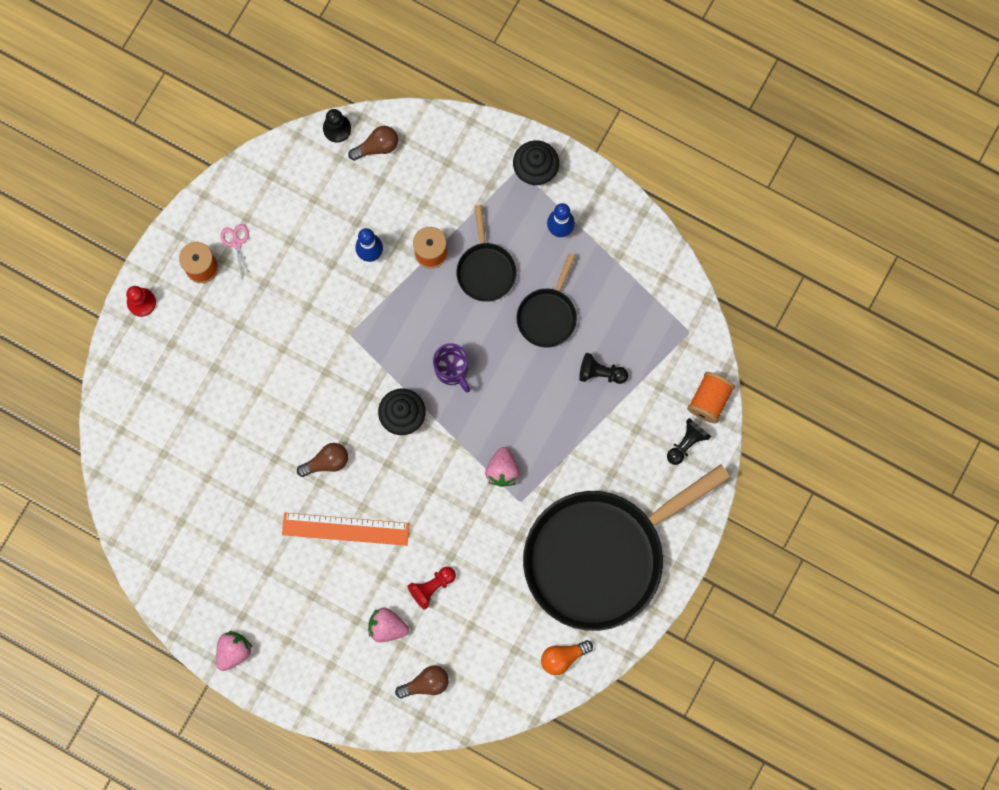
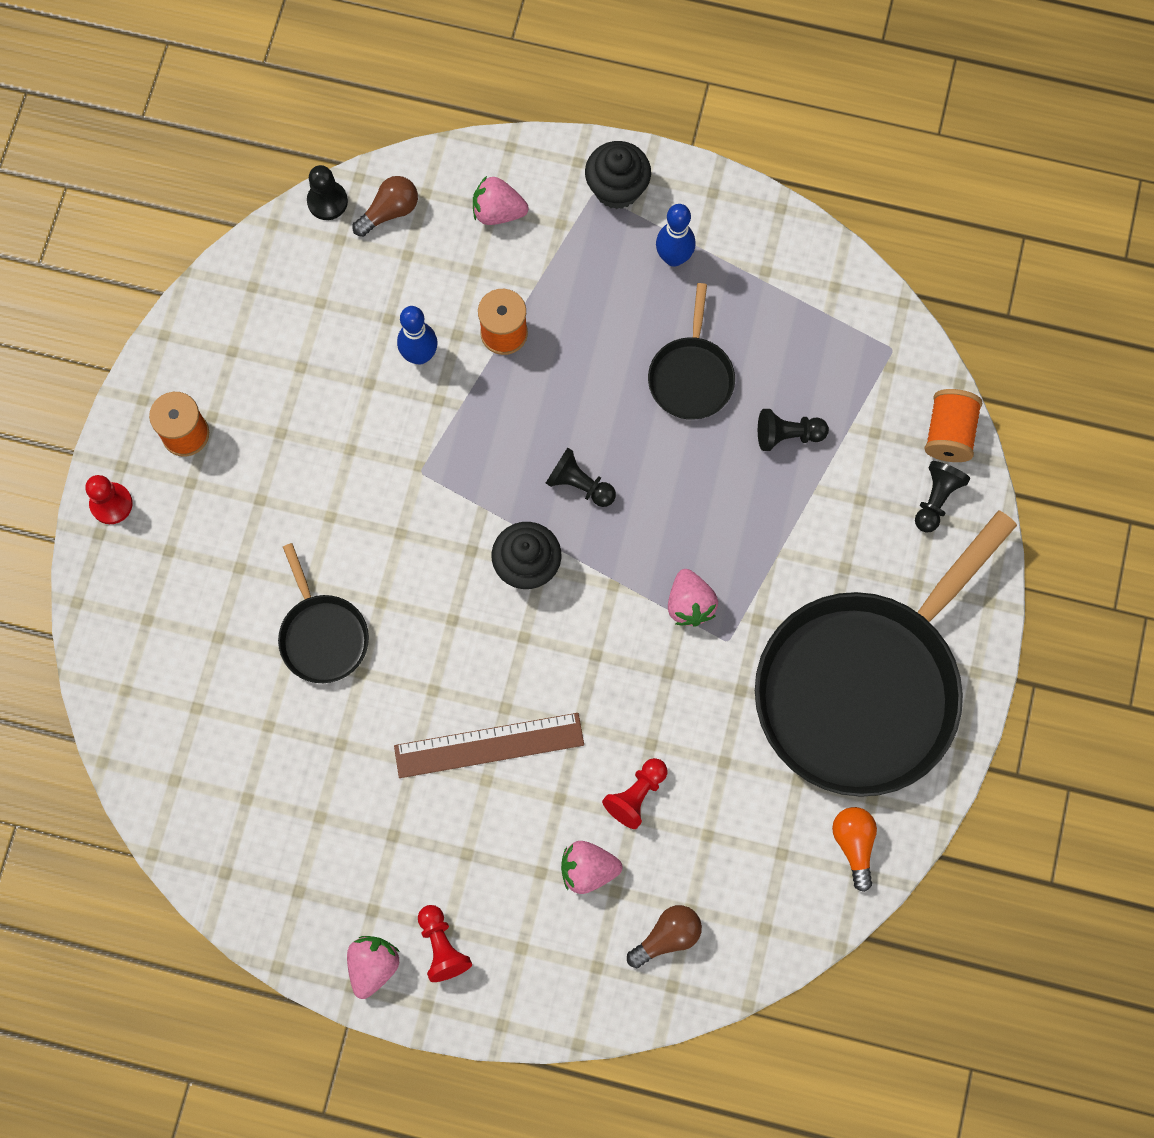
camera: 15 degrees left, 5 degrees down
pink scissors [220,224,250,278] -> none
orange ruler [282,513,409,546] -> brown ruler [394,713,584,778]
brown light bulb [297,443,348,477] -> none
purple mug [433,343,470,392] -> black pawn [546,447,616,507]
black pan [456,205,517,302] -> black pan moved to [278,543,369,683]
orange light bulb [541,640,593,675] -> orange light bulb turned 120 degrees clockwise [832,807,877,892]
none -> red pawn [418,905,472,982]
none -> pink strawberry [473,176,529,225]

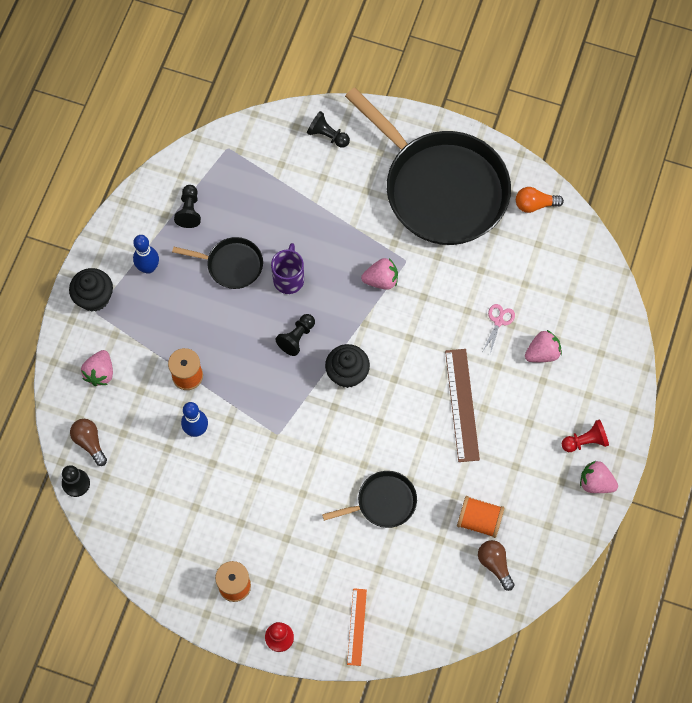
camera: 85 degrees left, 5 degrees down
pink strawberry [561,841,622,894] -> pink strawberry turned 120 degrees counterclockwise [525,330,562,362]
red pawn [602,758,667,829] -> pink scissors [483,304,515,354]
brown light bulb [627,905,702,968] -> brown light bulb moved to [478,540,514,591]
black pawn [758,409,829,451] -> black pawn moved to [174,185,201,228]
orange spool [924,389,982,462] -> orange spool moved to [457,496,504,538]
none -> purple mug [271,243,304,294]
none -> orange ruler [347,588,367,666]

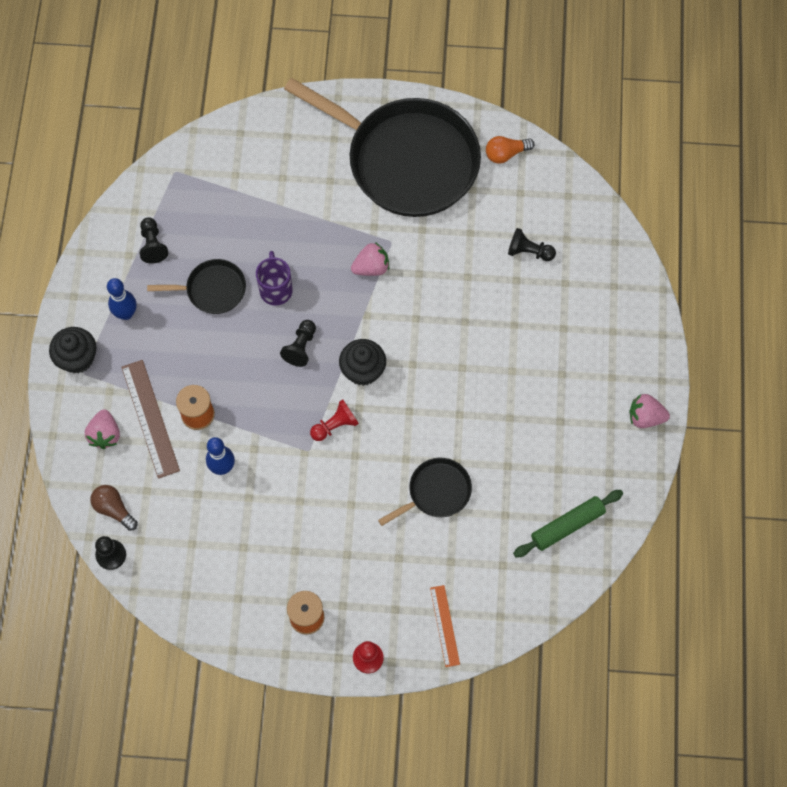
camera: 15 degrees left, 0 degrees up
black pawn [307,111,350,148] -> black pawn moved to [508,228,556,261]
brown ruler [445,349,480,462] -> brown ruler moved to [121,360,180,479]
orange spool [457,496,504,538] -> none
brown light bulb [478,540,514,591] -> green rolling pin [513,490,623,558]
pink scissors [483,304,515,354] -> none
pink strawberry [525,330,562,362] -> none
red pawn [562,419,609,452] -> red pawn moved to [310,399,359,441]

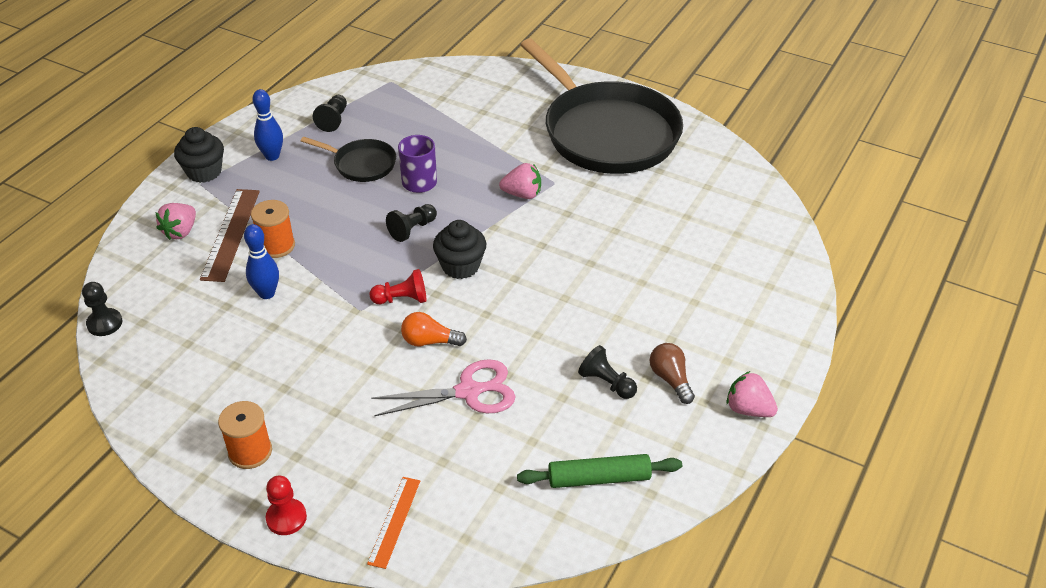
camera: 25 degrees right, 25 degrees down
brown light bulb [90,485,138,531] -> brown light bulb moved to [650,343,695,404]
black pan [378,457,472,526] -> pink scissors [371,359,516,417]
orange light bulb [486,136,534,164] -> orange light bulb moved to [401,312,467,346]
black pawn [508,228,556,261] -> black pawn moved to [578,345,637,399]

